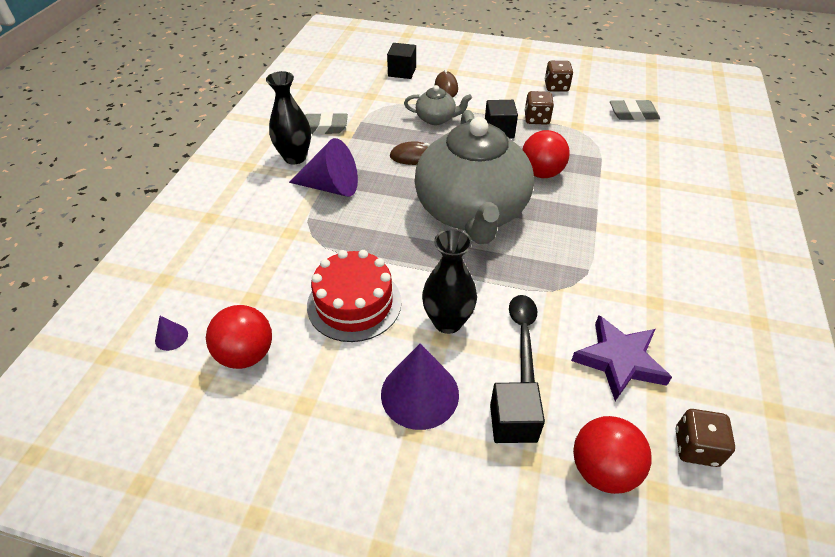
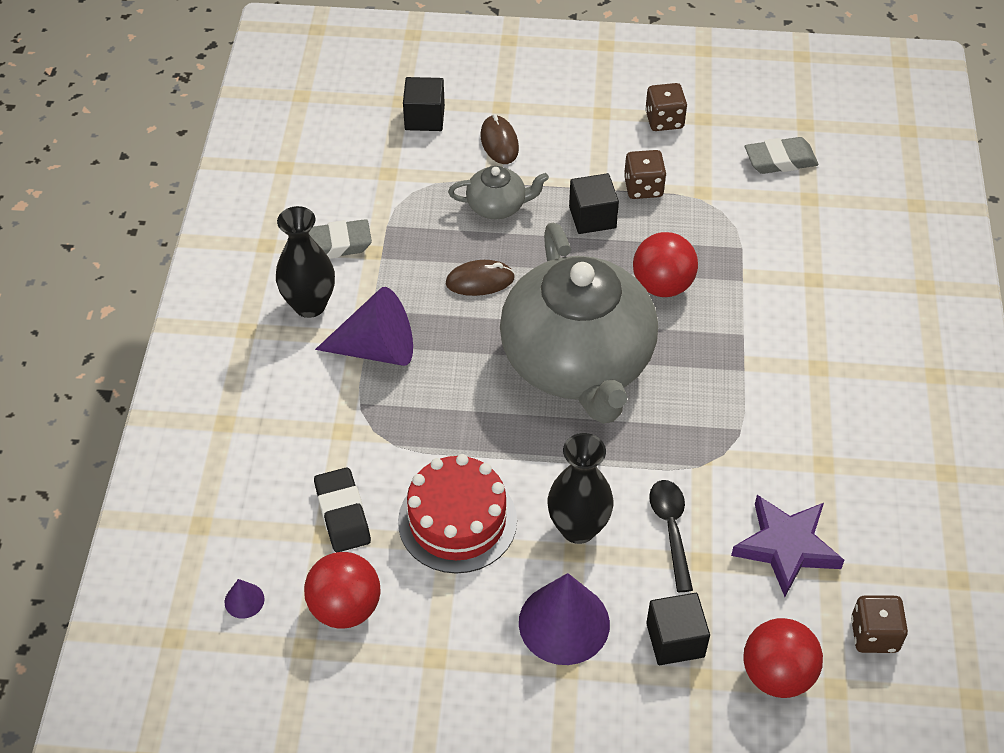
camera: 10 degrees left, 5 degrees up
none -> black eraser [314,467,371,552]

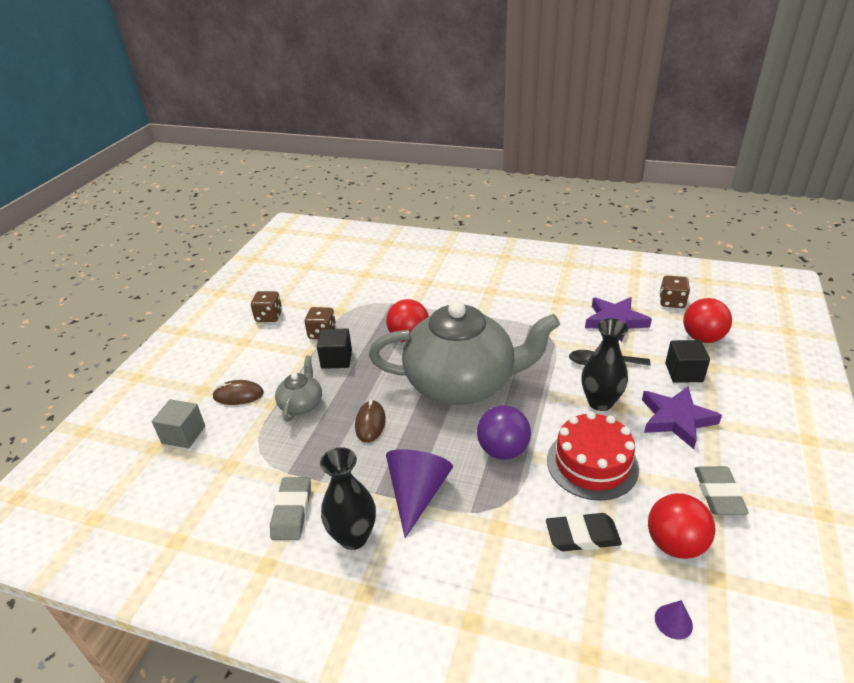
camera: 75 degrees left, 15 degrees down
black cube [403,77,445,131] -> grey cube [152,399,205,448]
purple cone [519,573,610,665] -> purple star [642,387,722,449]
grey eraser [745,137,818,174] -> grey eraser moved to [695,466,749,515]
none -> purple ball [477,405,531,460]

